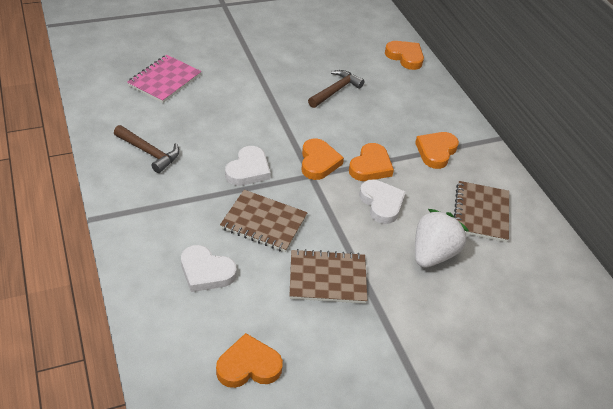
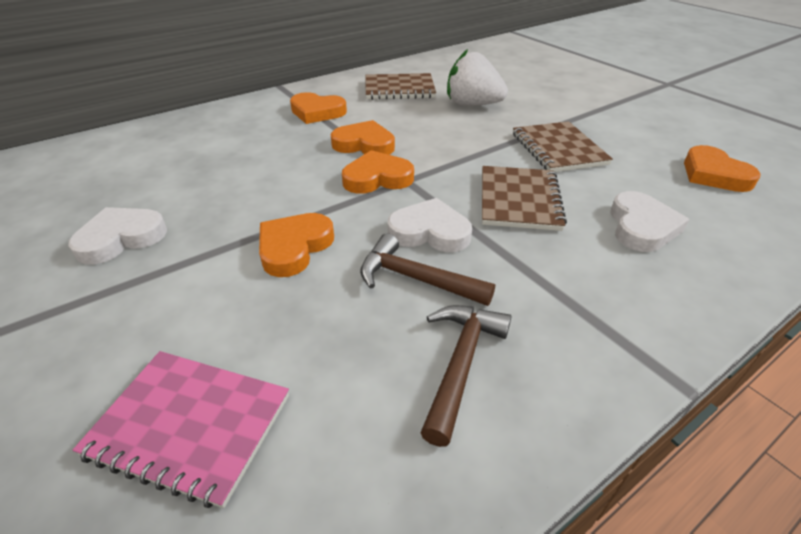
camera: 100 degrees left, 5 degrees down
brown hammer [308,70,365,108] -> brown hammer moved to [360,233,495,306]
white heart [359,180,406,224] -> white heart moved to [68,207,167,265]
orange heart [385,41,424,70] -> orange heart moved to [259,213,334,277]

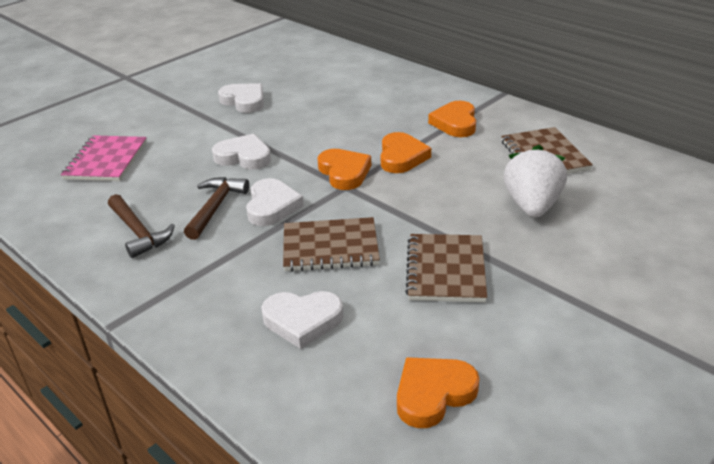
camera: 80 degrees right, 5 degrees down
orange heart [259,213,334,277] -> white heart [212,134,271,170]
brown hammer [420,305,512,447] -> brown hammer turned 45 degrees clockwise [108,194,175,258]
brown notebook [513,121,613,172] -> brown notebook turned 60 degrees counterclockwise [405,234,487,302]

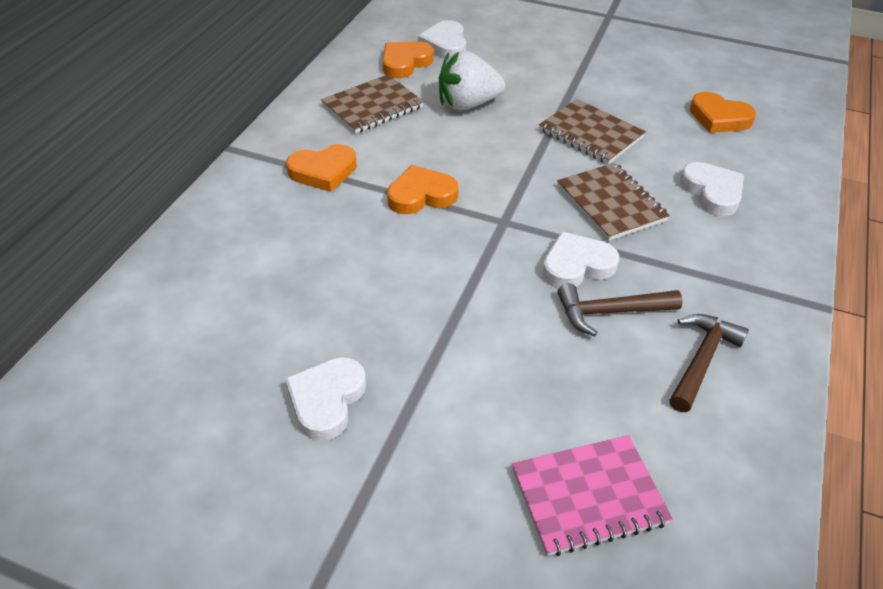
camera: 115 degrees left, 10 degrees up
white heart [212,134,271,170] -> white heart moved to [418,20,466,58]
orange heart [317,149,371,190] -> orange heart moved to [382,41,434,78]
brown notebook [405,234,487,302] -> brown notebook turned 60 degrees clockwise [539,99,646,164]

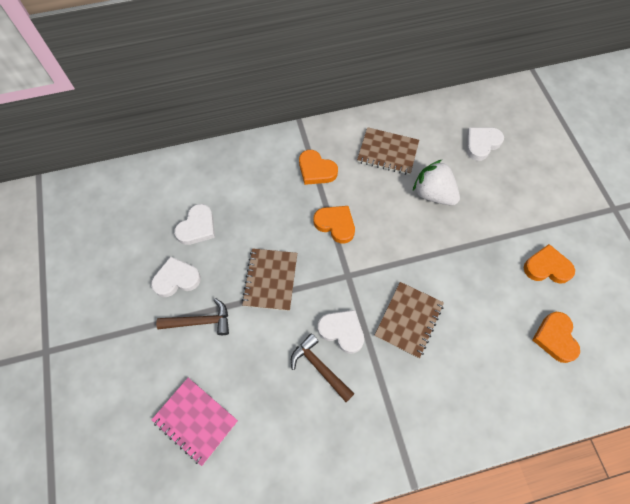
camera: 55 degrees right, 20 degrees up
orange heart [382,41,434,78] -> orange heart moved to [524,244,575,284]
brown notebook [539,99,646,164] -> brown notebook moved to [242,248,297,311]
brown hammer [670,314,749,412] -> brown hammer moved to [156,298,229,335]
white heart [680,162,744,216] -> white heart moved to [174,204,215,245]

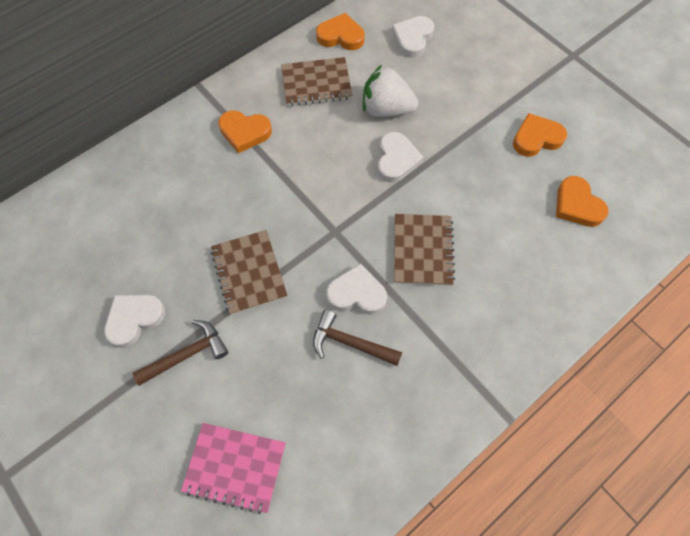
camera: 25 degrees left, 0 degrees up
white heart [174,204,215,245] -> white heart moved to [377,132,424,183]
orange heart [313,206,355,244] -> orange heart moved to [316,13,365,50]

